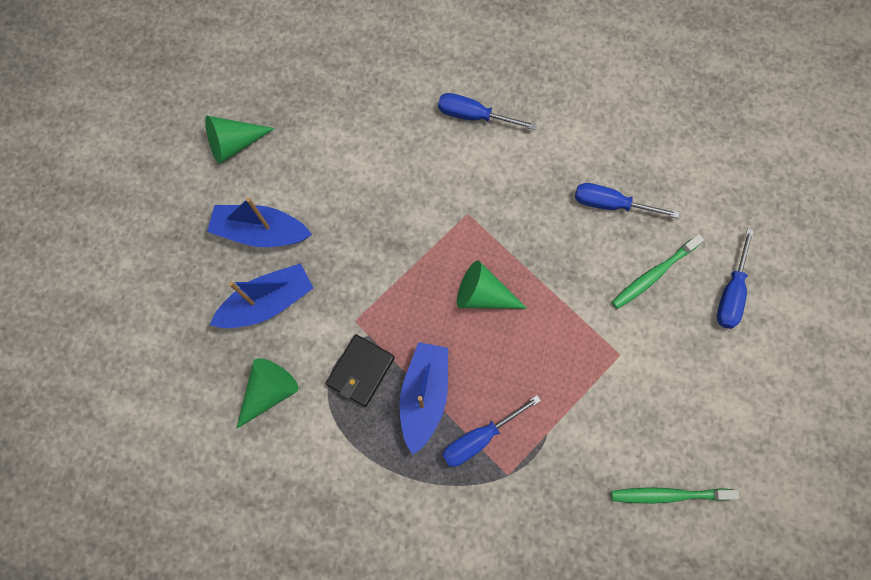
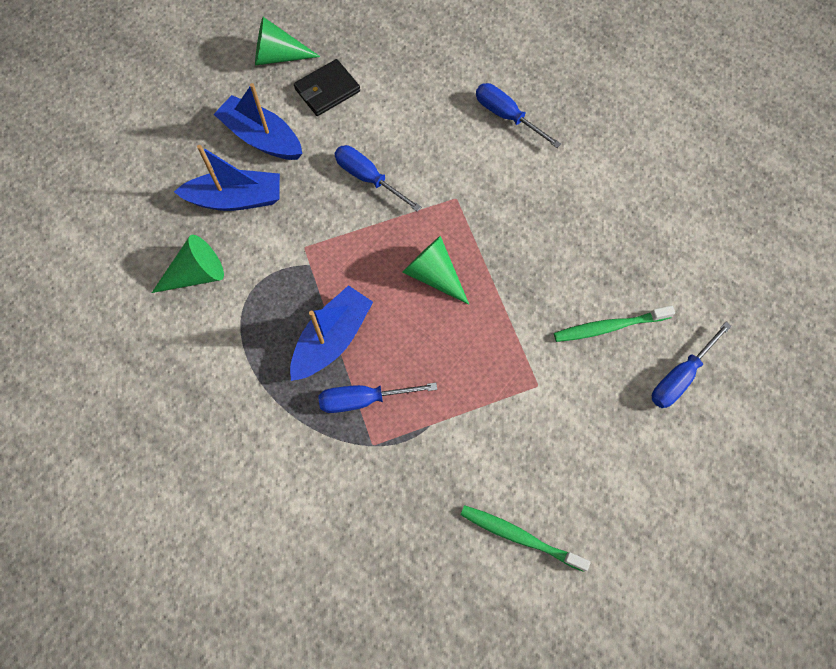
camera: 25 degrees right, 5 degrees down
black wallet [326,334,395,407] -> black wallet moved to [294,59,360,116]
blue screwdriver [575,183,679,218] -> blue screwdriver moved to [334,145,421,212]

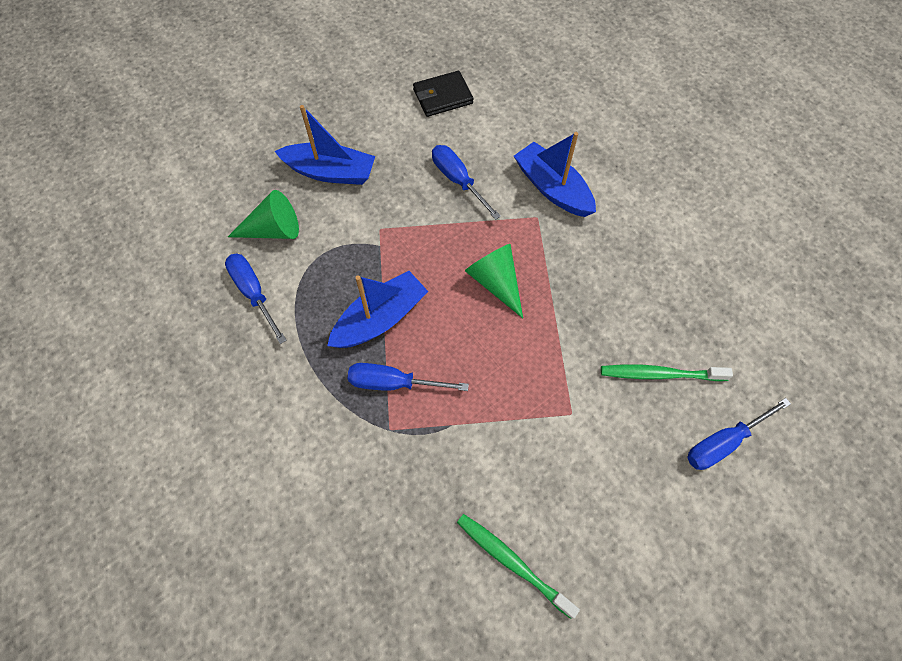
camera: 15 degrees right, 5 degrees down
blue boat [214,83,302,160] -> blue boat moved to [514,132,596,217]
green cone [255,17,320,66] -> none
blue screwdriver [476,83,561,148] -> blue screwdriver moved to [225,254,287,344]

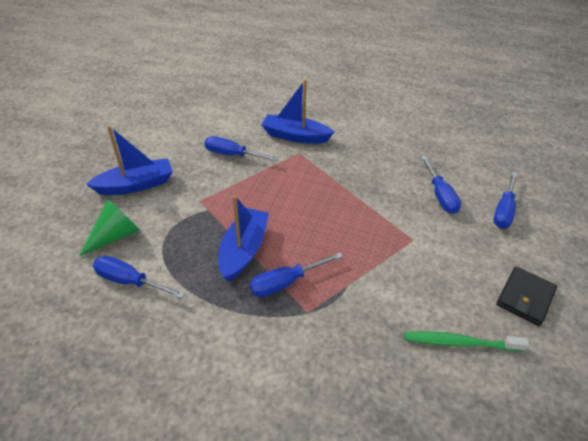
camera: 35 degrees left, 20 degrees down
black wallet [413,71,474,117] -> black wallet moved to [496,266,557,326]
green cone [465,244,523,318] -> none
green toothbrush [601,364,733,381] -> blue screwdriver [421,156,461,214]

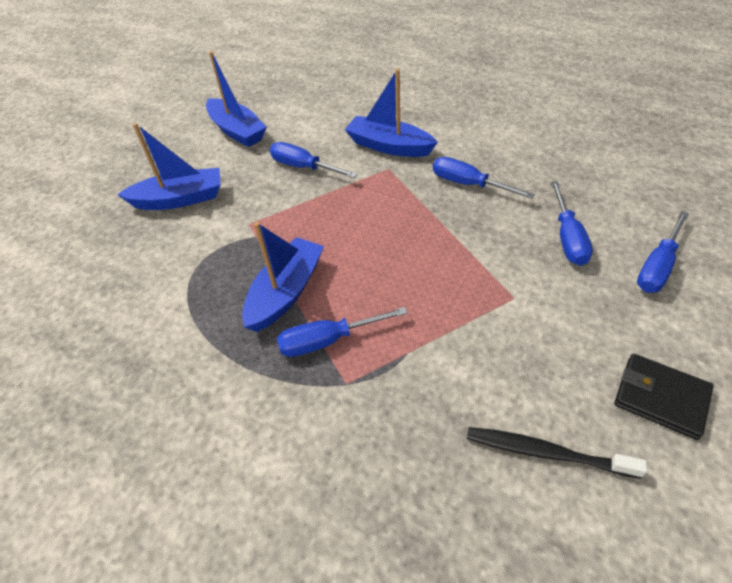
camera: 15 degrees right, 5 degrees up
green cone [79,199,140,256] -> none
blue screwdriver [93,256,185,299] -> blue screwdriver moved to [433,157,535,199]
green toothbrush [404,331,529,352] -> black toothbrush [467,427,647,479]
black wallet [496,266,557,326] -> black wallet turned 75 degrees clockwise [614,354,714,440]
none -> blue boat [206,51,267,147]

